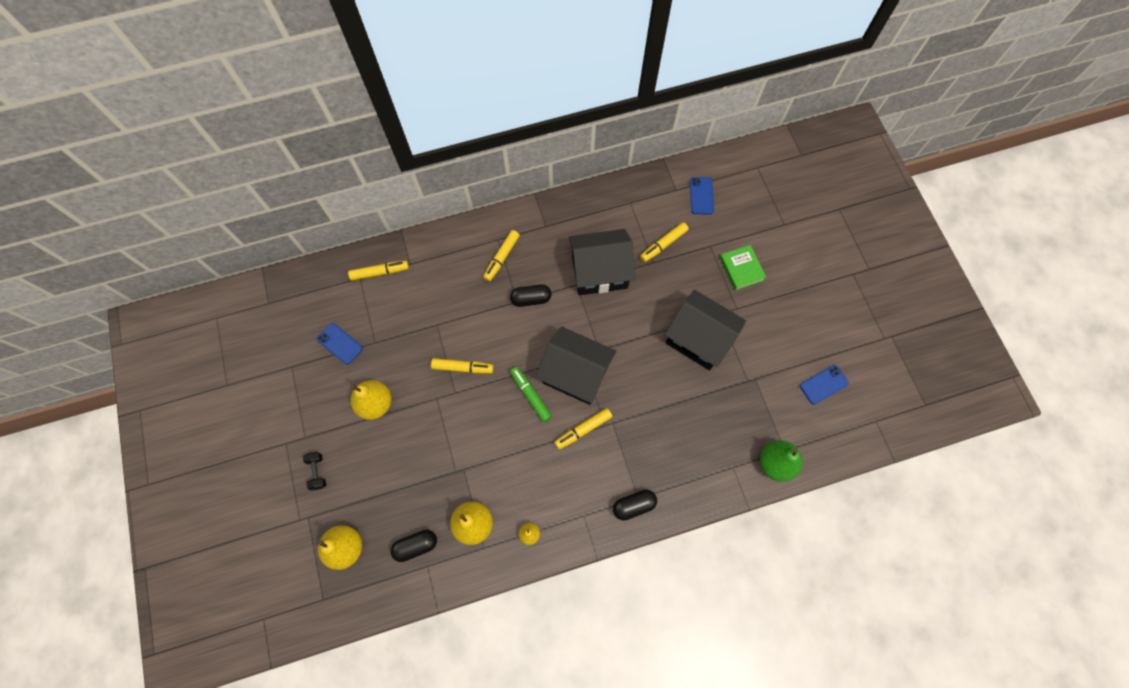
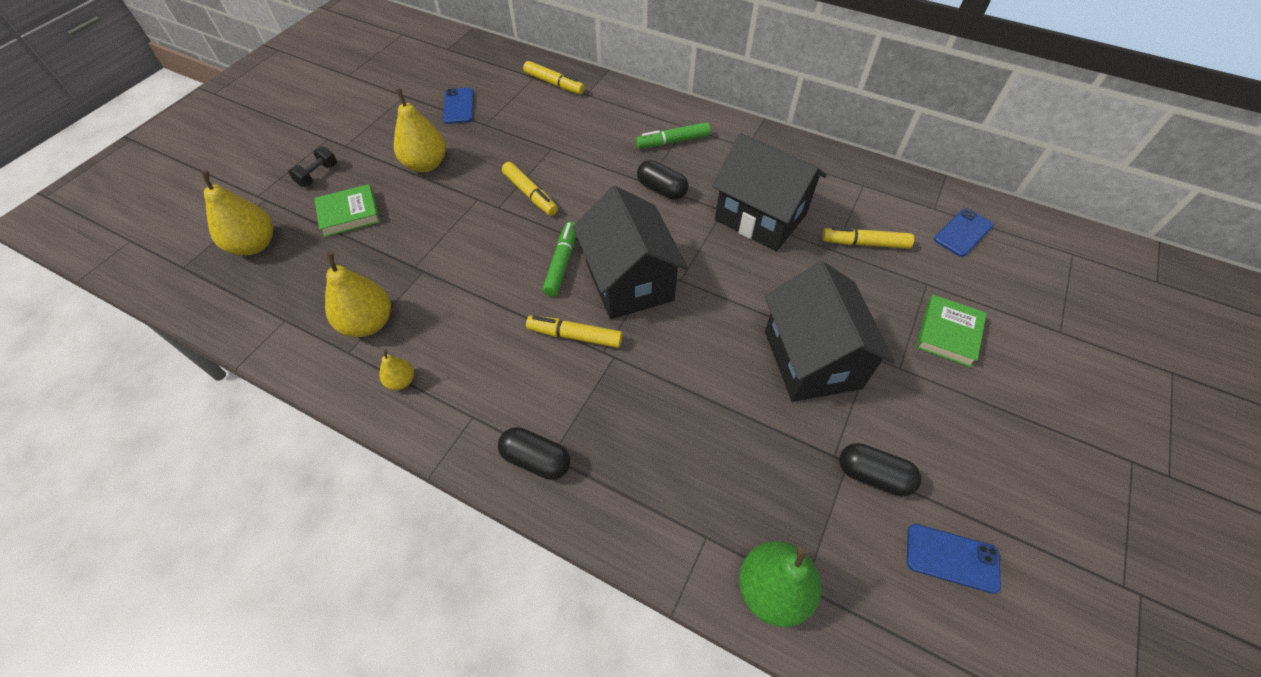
camera: 45 degrees right, 15 degrees down
black capsule [391,530,437,562] -> black capsule moved to [839,443,922,496]
yellow marker [483,230,520,282] -> green marker [636,122,711,149]
none -> green book [314,184,380,237]

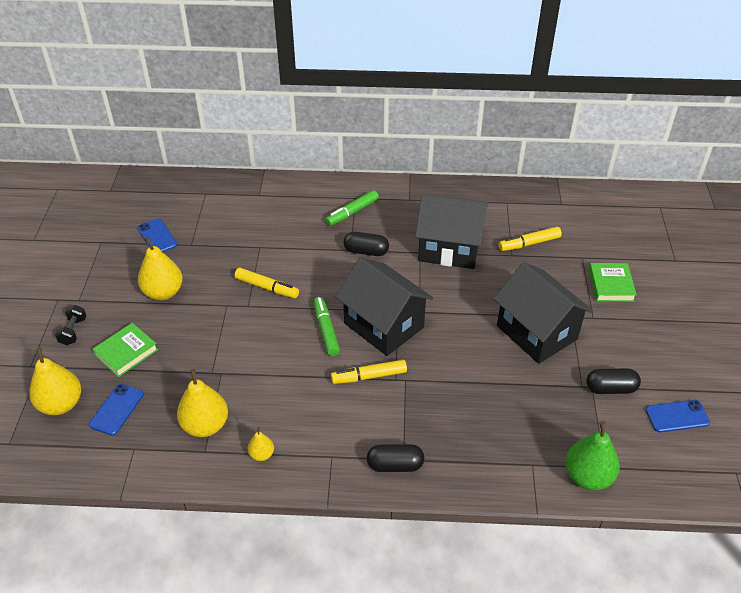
camera: 25 degrees left, 10 degrees down
yellow marker [523,61,585,95] -> none
blue phone [934,208,993,257] -> blue phone moved to [89,384,144,436]

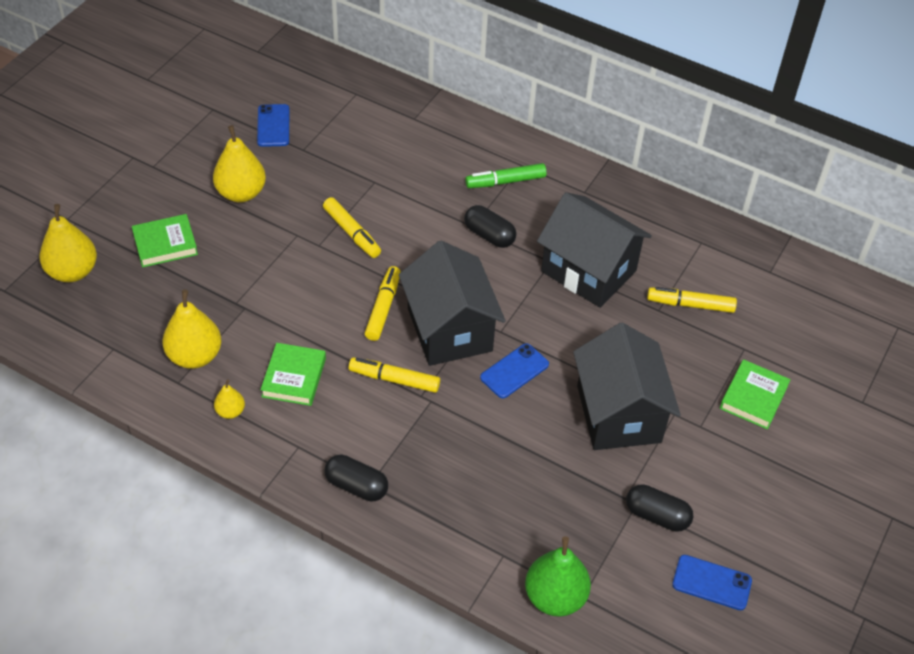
camera: 25 degrees right, 5 degrees up
black dumbbell [55,305,86,345] -> none
blue phone [89,384,144,436] -> blue phone moved to [480,343,549,398]
green marker [314,297,340,356] -> yellow marker [365,266,401,341]
none -> green book [260,343,326,406]

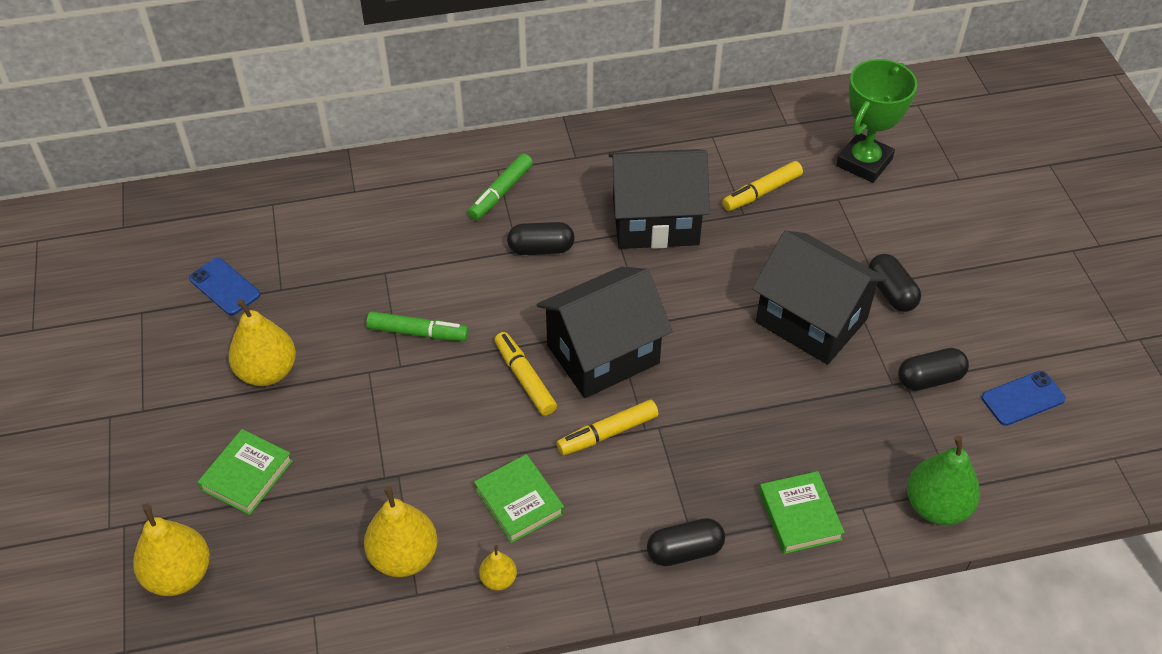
camera: 40 degrees left, 0 degrees up
yellow marker [323,197,381,258] -> green marker [366,311,469,341]
black house [399,240,506,366] -> black house turned 60 degrees counterclockwise [536,266,673,398]
blue phone [480,343,549,398] -> none
green book [720,359,791,429] -> green book moved to [759,471,845,554]
none -> green trophy [836,59,917,183]
none -> black capsule [868,254,921,312]

